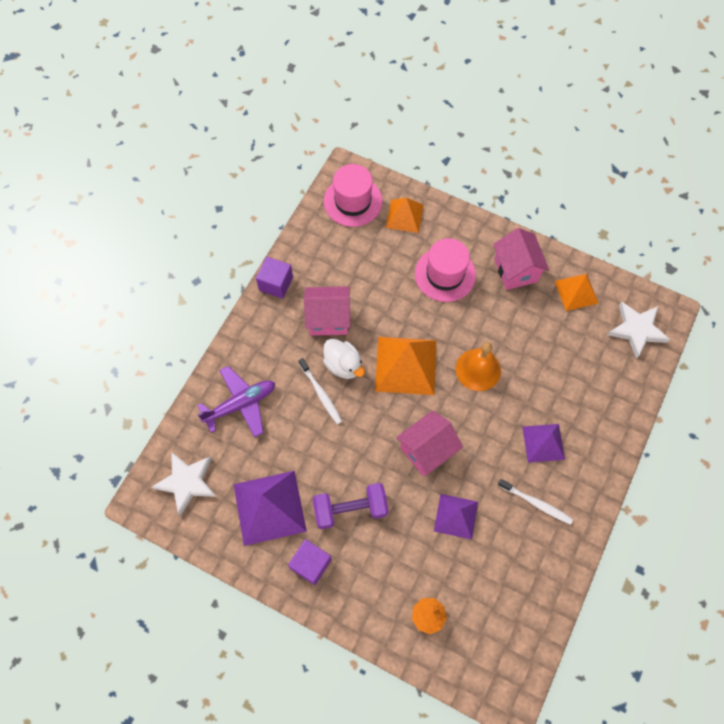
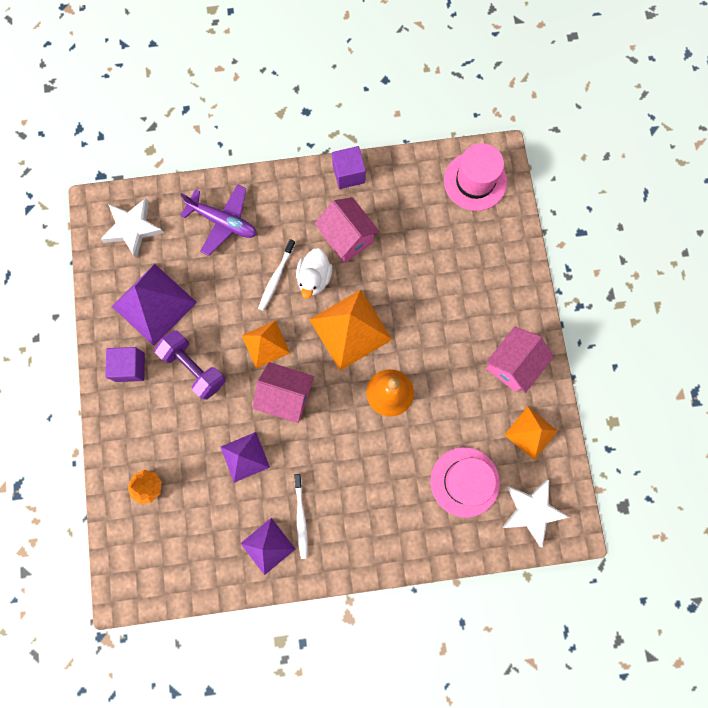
camera: 55 degrees right, 10 degrees up
orange pyramid [386,198,424,233] -> orange pyramid moved to [242,320,290,368]
pink hat [415,238,476,302] -> pink hat moved to [430,447,500,518]
purple pyramid [522,424,565,463] -> purple pyramid moved to [240,518,295,575]

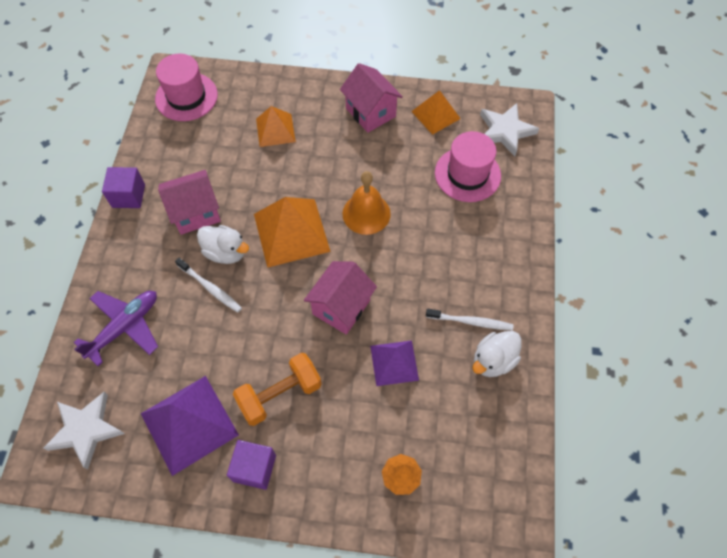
camera: 75 degrees left, 15 degrees down
purple dumbbell [155,330,226,400] -> orange dumbbell [233,353,322,426]
purple pyramid [240,518,295,575] -> white duck [473,331,522,377]
orange pyramid [242,320,290,368] -> orange pyramid moved to [256,106,296,147]

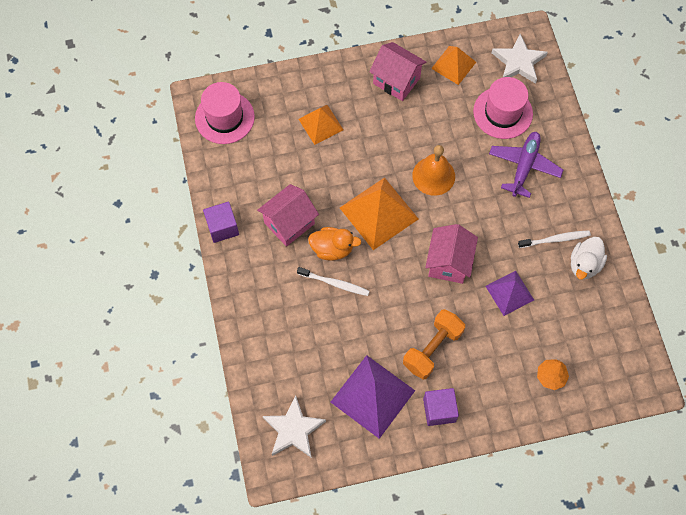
camera: 20 degrees left, 5 degrees up
purple plane [74,291,158,366] -> purple plane moved to [489,132,563,198]
white duck [197,225,249,264] -> orange duck [308,227,361,261]

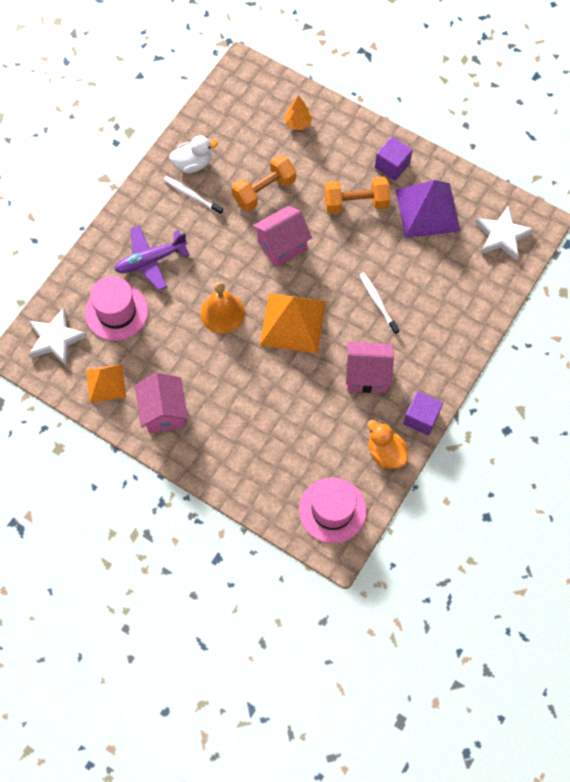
camera: 135 degrees left, 0 degrees up
orange pyramid [299,105,343,145] -> none
orange duck [308,227,361,261] -> orange duck moved to [368,420,408,469]
purple pyramid [486,271,534,316] -> orange dumbbell [231,155,296,211]

